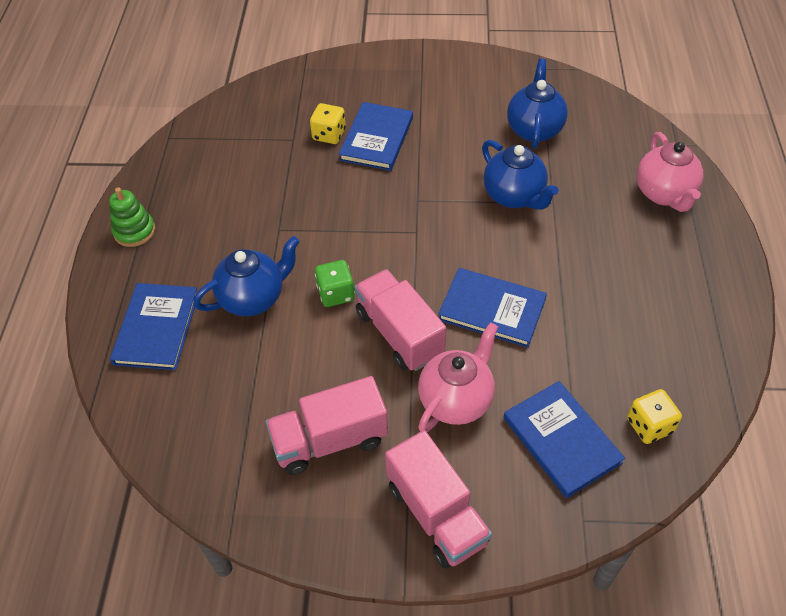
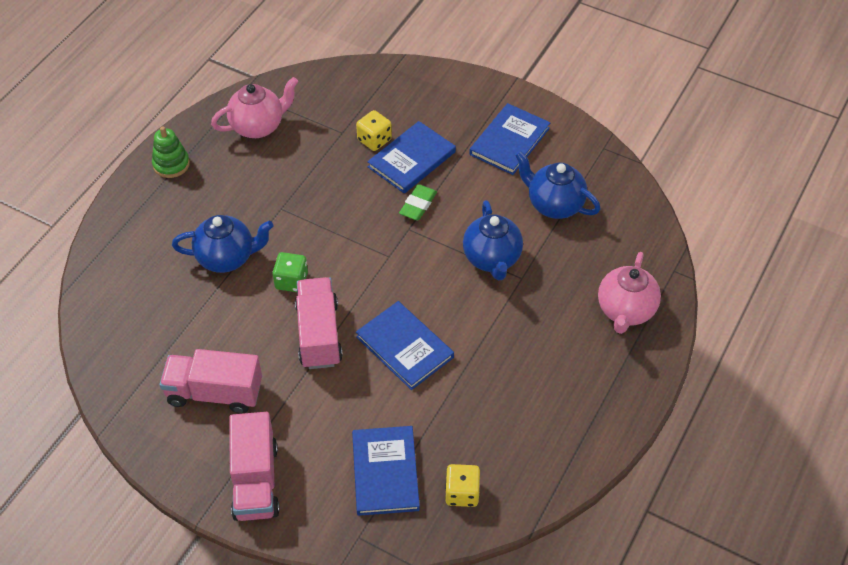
camera: 25 degrees right, 0 degrees up
blue book [110,283,197,370] -> blue book moved to [469,103,550,175]
pink teapot [418,323,498,432] -> pink teapot moved to [211,77,298,138]
blue teapot [507,59,568,149] -> blue teapot turned 90 degrees counterclockwise [515,151,601,219]
none -> green eraser [399,184,437,220]

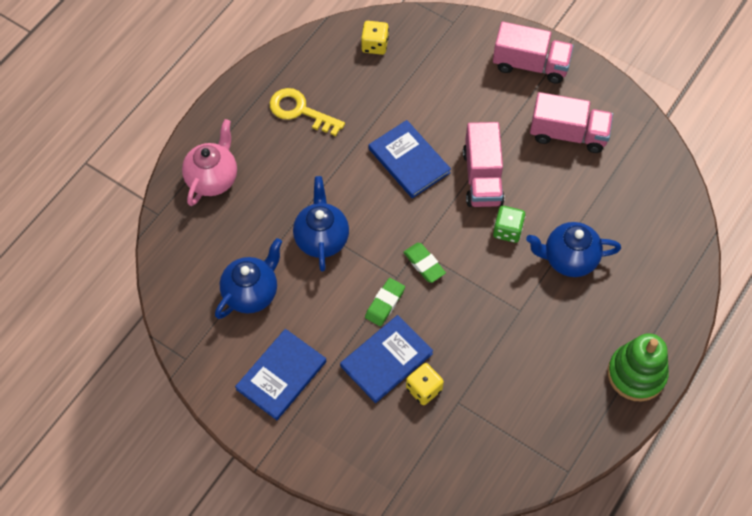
camera: 175 degrees left, 10 degrees up
green stacking toy [152,126,190,178] -> green stacking toy [607,333,669,401], size x1.54
pink teapot [211,77,298,138] -> none
pink truck [229,412,280,521] -> pink truck turned 105 degrees clockwise [493,22,574,84]
blue book [352,426,420,516] -> none
blue teapot [515,151,601,219] -> blue teapot turned 90 degrees counterclockwise [215,238,282,319]
none -> yellow key [270,88,345,136]
none -> green eraser [403,243,446,283]

